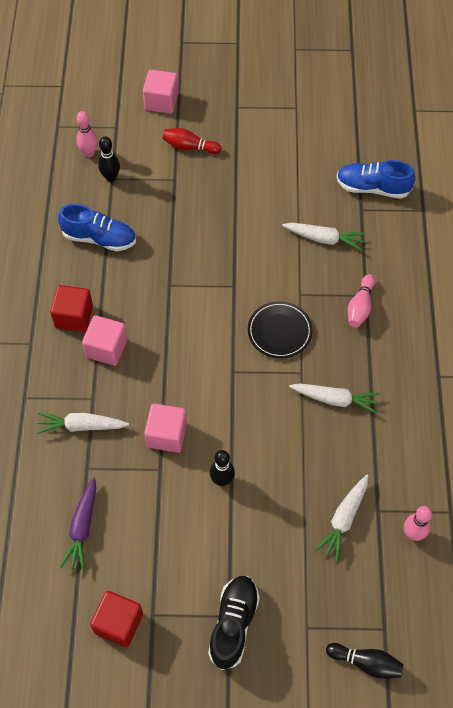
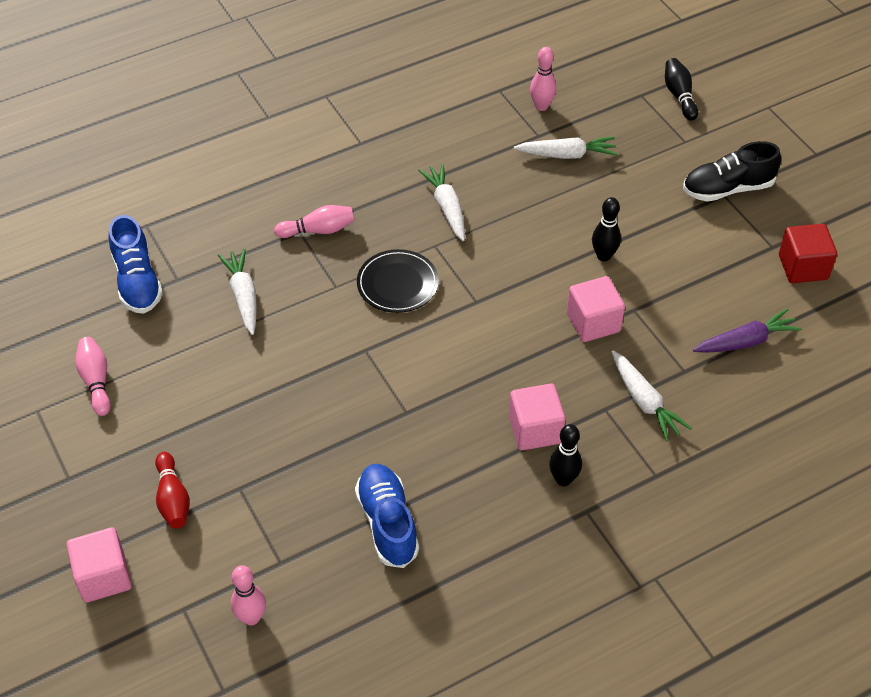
camera: 120 degrees left, 10 degrees down
red cube [50,285,93,332] -> none
black bowling pin [98,136,120,182] -> black bowling pin moved to [549,424,582,486]
none -> pink bowling pin [75,337,111,416]

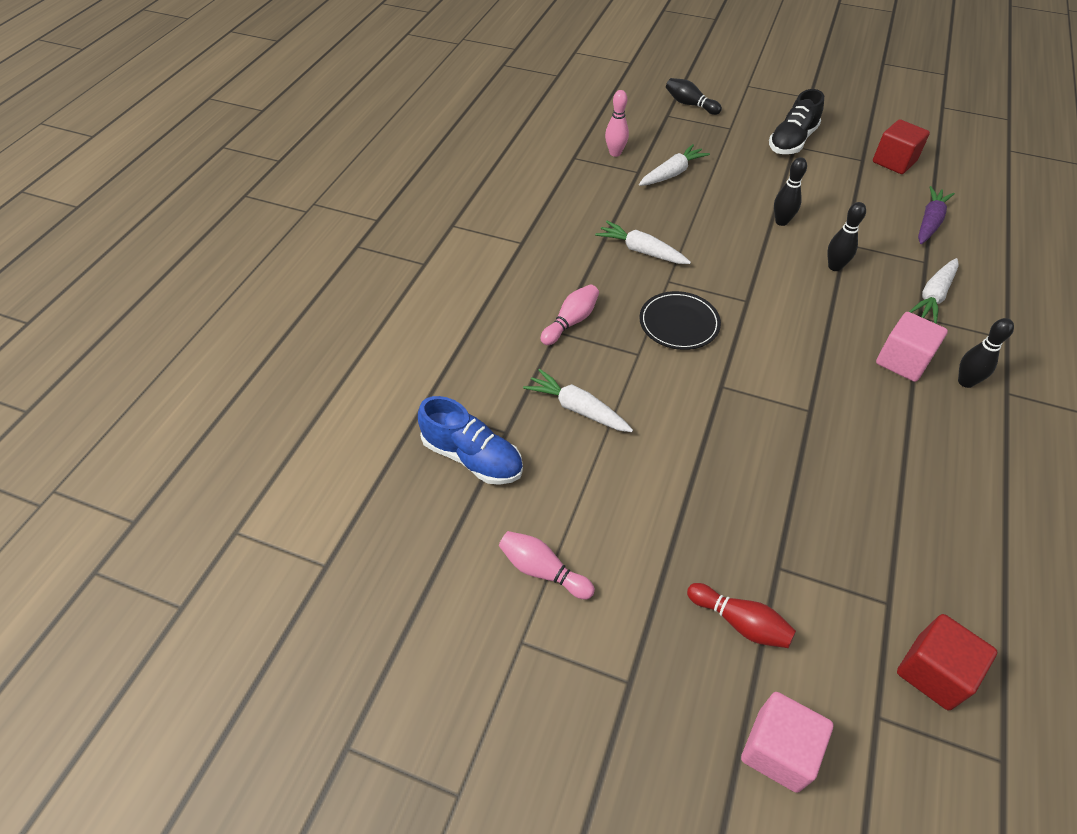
camera: 40 degrees left, 0 degrees up
pink bowling pin [231,565,266,625] -> red cube [897,614,997,710]
blue shoe [355,464,419,568] -> none
pink cube [567,276,625,342] -> black bowling pin [827,202,866,271]
white carrot [612,351,691,441] -> white carrot turned 105 degrees clockwise [909,258,959,324]

